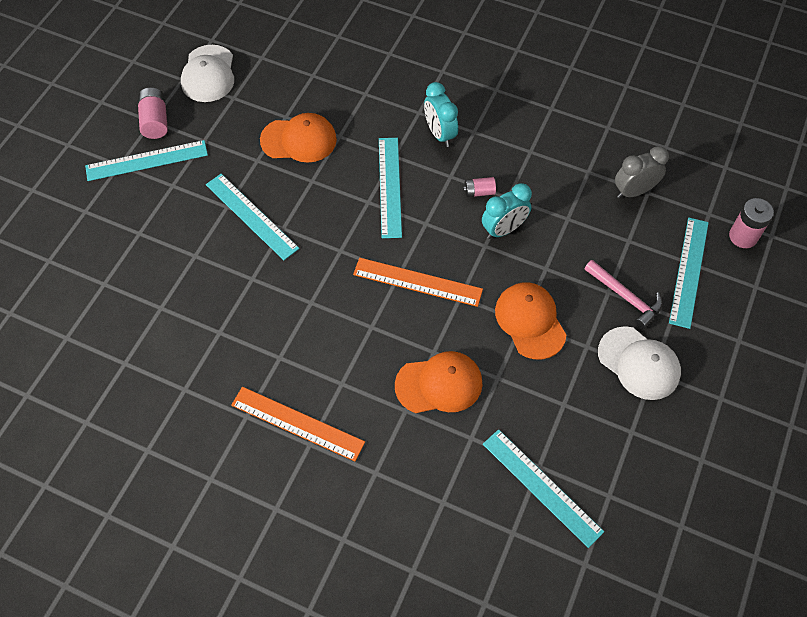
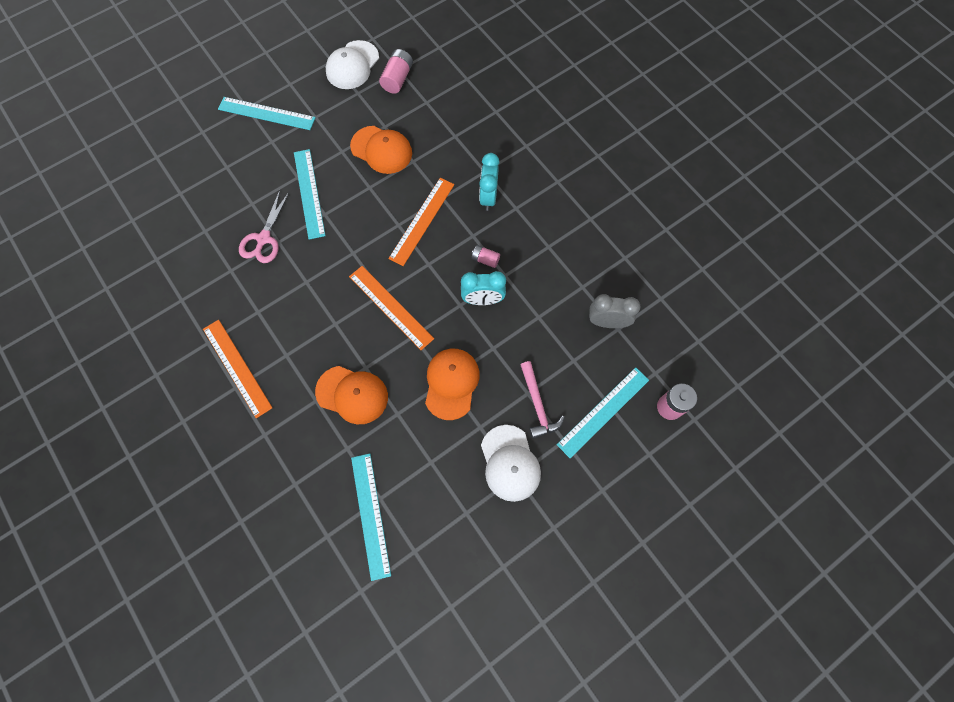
camera: 30 degrees right, 10 degrees up
pink battery [138,88,168,139] -> pink battery moved to [379,49,413,94]
turquoise ruler [379,138,402,238] -> orange ruler [388,178,454,266]
none -> pink scissors [239,190,290,263]

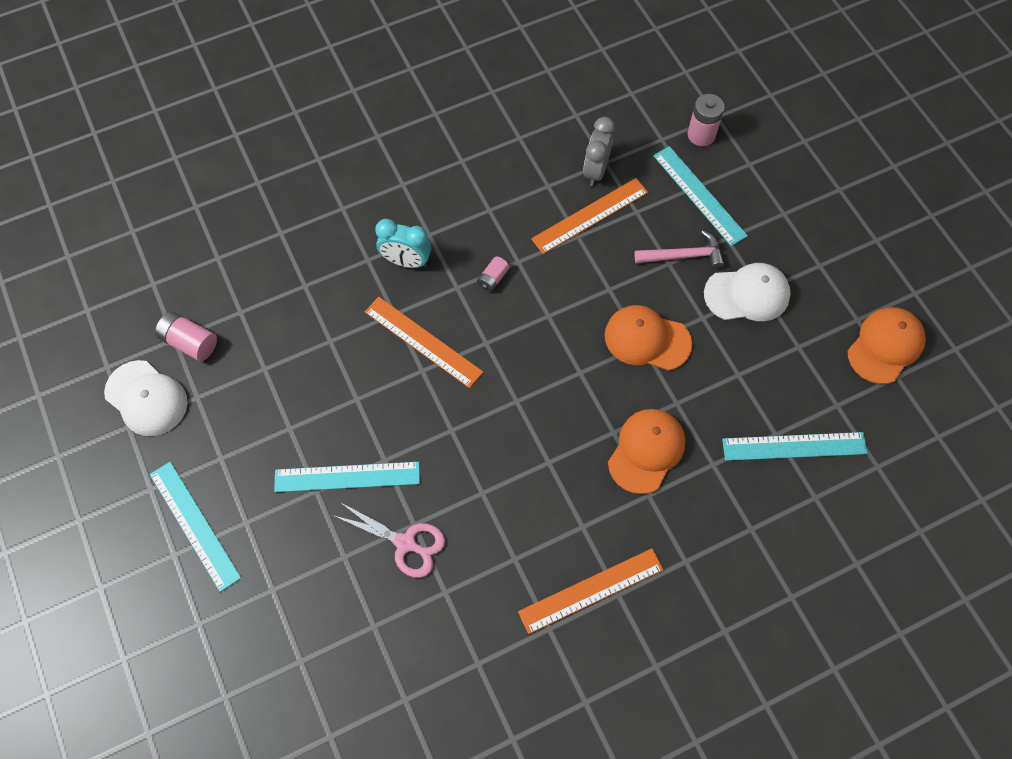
camera: 80 degrees left, 5 degrees down
turquoise ruler [218,97,316,130] -> turquoise ruler turned 60 degrees counterclockwise [150,462,241,592]
orange ruler [349,266,434,350] -> orange ruler moved to [531,178,648,254]
orange cap [350,126,412,174] -> orange cap moved to [848,307,926,384]
turquoise clock [461,271,506,305] -> none

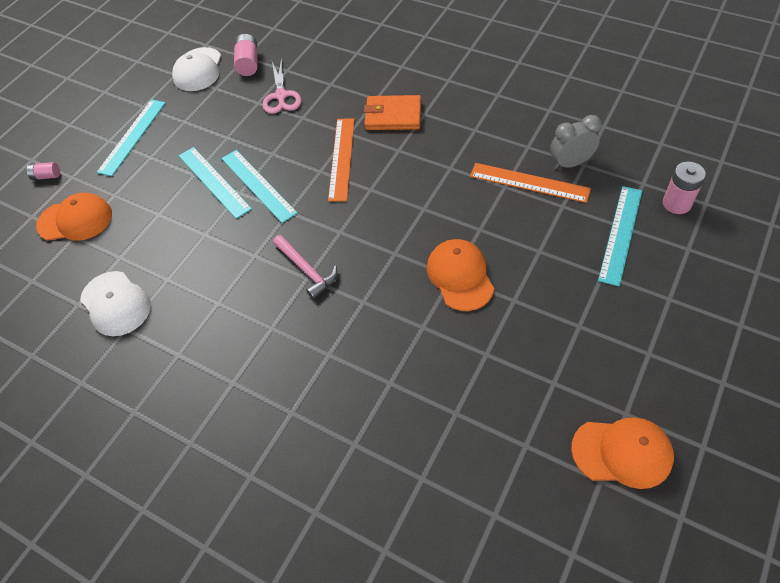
camera: 60 degrees right, 10 degrees down
pink scissors [332,502,445,578] -> pink scissors moved to [262,58,301,114]
turquoise clock [375,219,431,268] -> orange wallet [364,95,421,130]
pink battery [477,256,509,292] -> pink battery moved to [26,162,60,180]
orange ruler [518,548,664,634] -> none
orange cap [608,409,686,494] -> orange cap moved to [36,193,112,241]
pink hammer [634,231,724,269] -> pink hammer moved to [273,235,337,299]
white cap [704,263,791,321] -> white cap moved to [80,271,151,336]
turquoise ruler [722,432,868,461] -> turquoise ruler moved to [221,150,298,223]

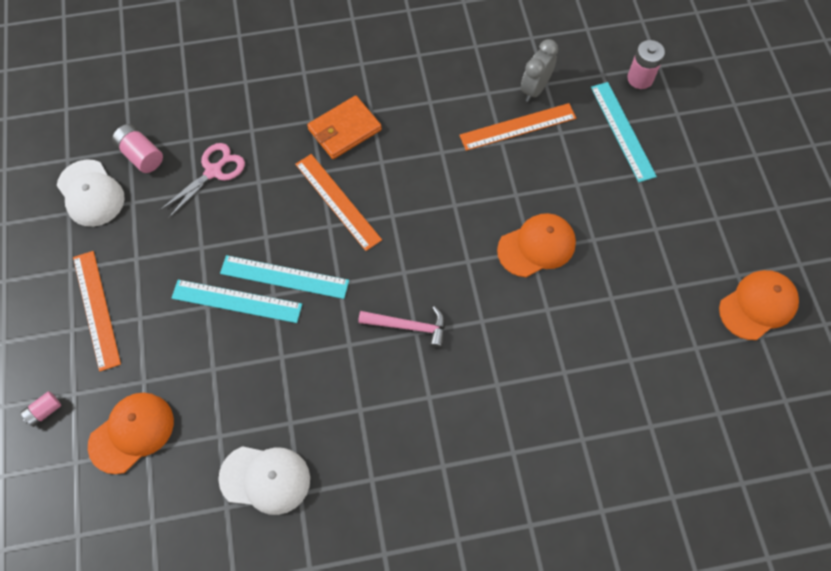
camera: 45 degrees left, 10 degrees up
turquoise ruler [97,99,165,176] -> orange ruler [73,251,121,371]
pink scissors [262,58,301,114] -> pink scissors turned 90 degrees counterclockwise [159,143,245,219]
orange cap [427,239,494,311] -> orange cap turned 120 degrees clockwise [497,213,576,277]

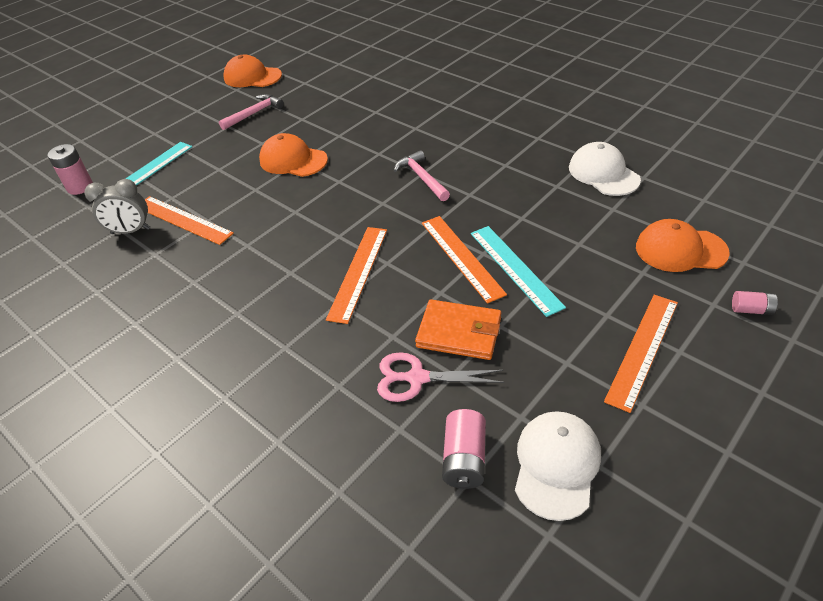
camera: 125 degrees left, 20 degrees down
turquoise ruler [220,255,349,299] -> orange ruler [422,216,507,304]
orange wallet [307,96,382,159] -> orange wallet moved to [415,299,501,360]
none -> pink hammer [219,94,284,130]

